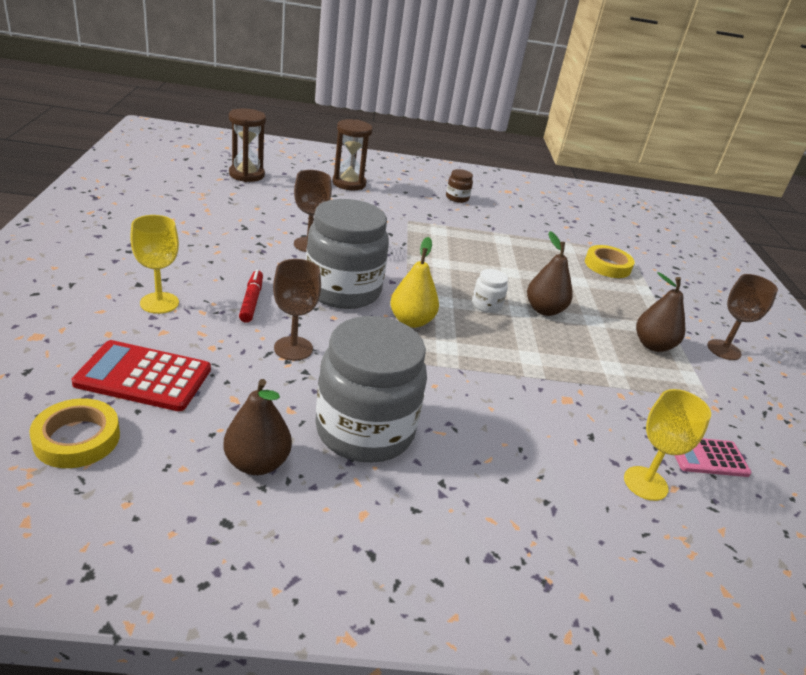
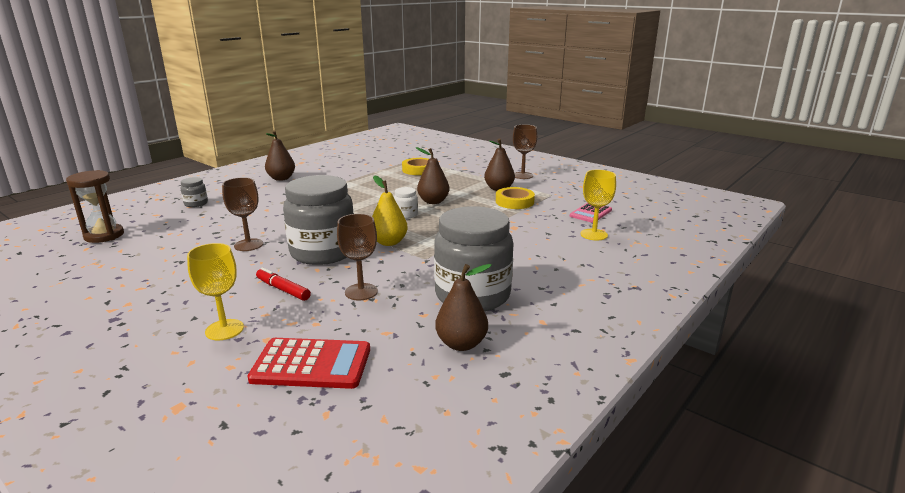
camera: 45 degrees left, 10 degrees down
yellow tape [29,398,120,468] -> yellow tape moved to [496,187,535,209]
red calculator [71,340,211,411] -> red calculator turned 135 degrees counterclockwise [248,338,370,389]
brown hourglass [332,119,373,190] -> grey jar [181,177,208,207]
brown jar [446,169,473,203] -> brown pear [265,130,295,181]

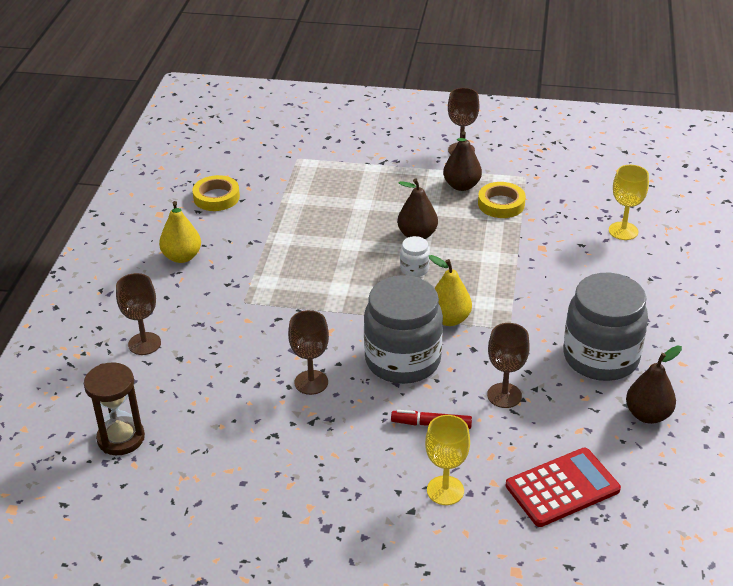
camera: 30 degrees left, 15 degrees up
grey jar [181,177,208,207] -> brown goblet [116,273,161,355]
brown pear [265,130,295,181] -> yellow pear [159,201,201,263]
yellow tape [402,158,429,175] -> yellow tape moved to [193,175,240,211]
pink calculator [570,203,612,223] -> none

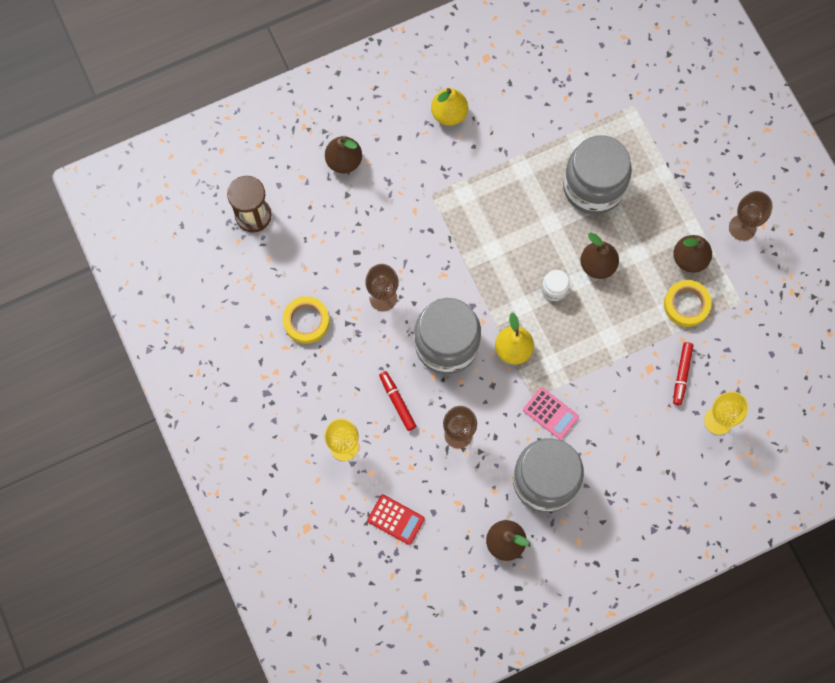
camera: 55 degrees right, 35 degrees up
brown goblet [116,273,161,355] -> brown pear [325,136,362,173]
yellow tape [193,175,240,211] -> yellow tape moved to [283,296,330,344]
red calculator [506,448,621,527] -> red calculator [367,495,425,545], size x0.65
none -> pink calculator [523,387,579,440]
none -> grey jar [563,135,632,215]
none -> red marker [673,342,694,405]

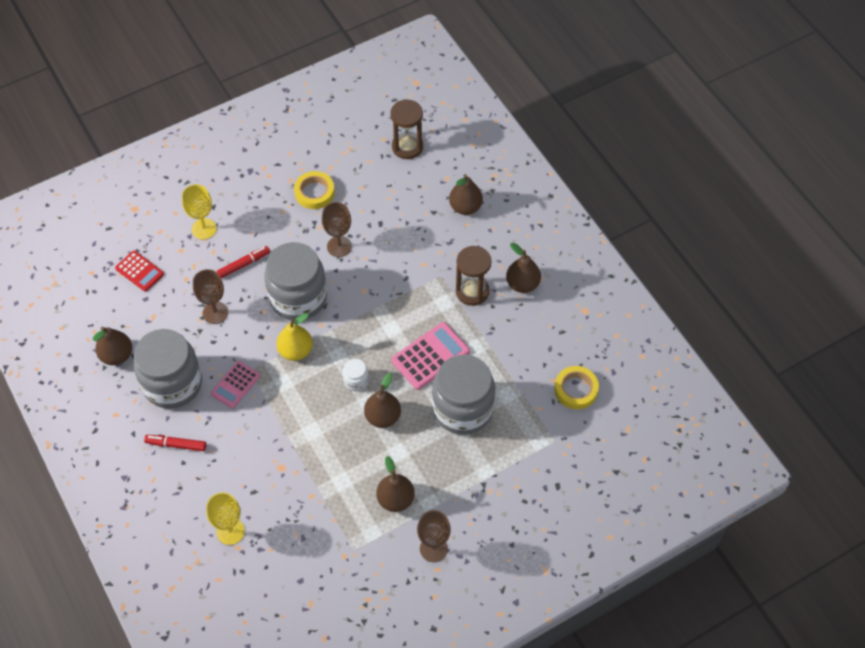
camera: 85 degrees right, 15 degrees down
red calculator [367,495,425,545] -> red calculator turned 75 degrees counterclockwise [115,251,164,292]
yellow pear [431,88,468,126] -> brown pear [506,243,541,293]
yellow tape [664,280,712,327] -> yellow tape moved to [554,366,599,409]
red marker [673,342,694,405] -> red marker moved to [144,435,206,451]
none -> pink calculator [391,322,470,390]
none -> brown hourglass [456,246,492,306]

